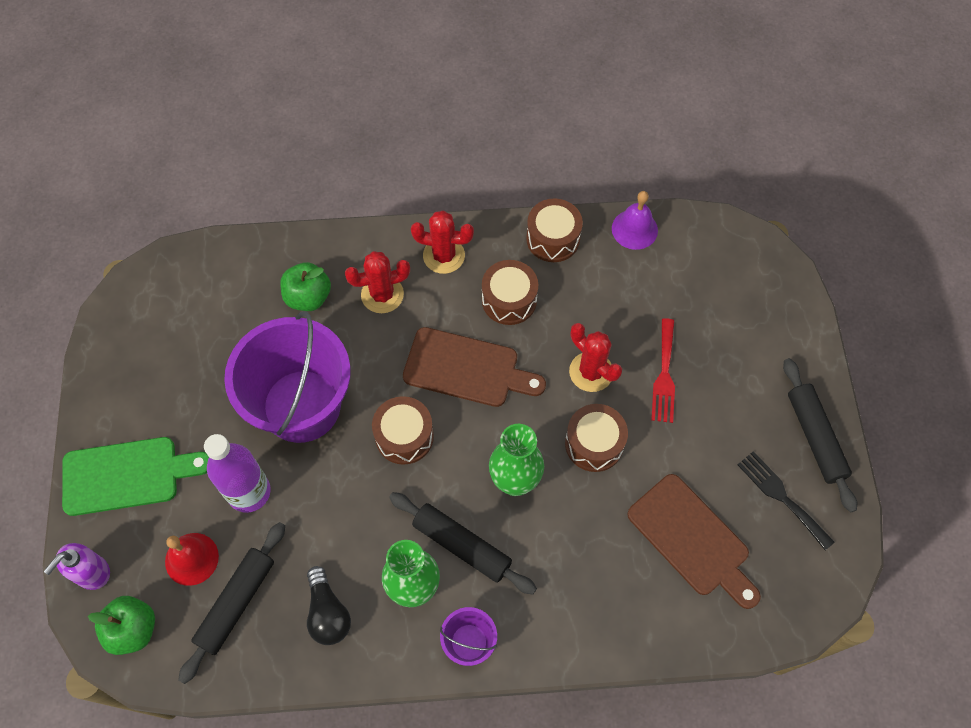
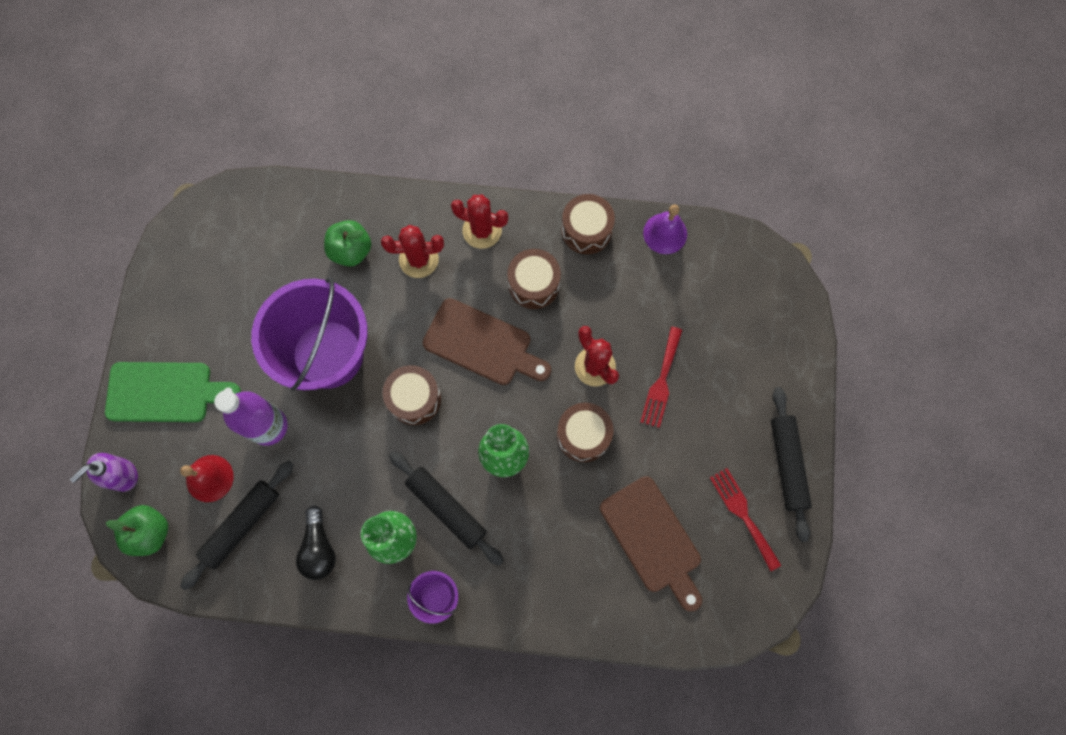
camera: 10 degrees right, 10 degrees up
black fork [737,451,835,550] -> red fork [710,468,781,571]

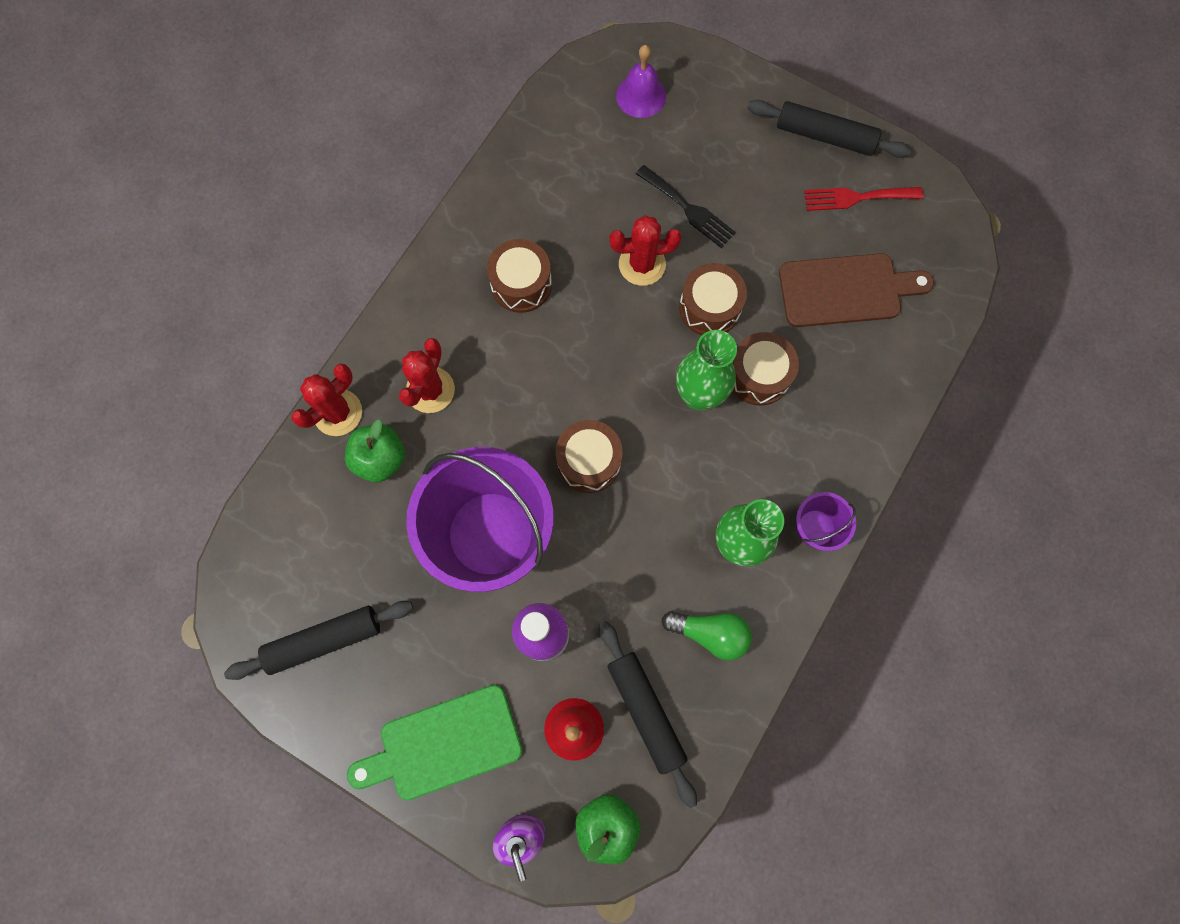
camera: 65 degrees left, 0 degrees up
green cutting board [105,362,241,422] -> green cutting board turned 135 degrees counterclockwise [347,685,522,800]
black light bulb [296,506,336,580] -> green light bulb [662,611,752,661]
black rolling pin [389,451,504,566] -> black rolling pin moved to [224,601,413,680]
brown cutting board [423,298,551,385] -> none
red cactus [451,194,508,249] -> red cactus moved to [291,363,362,436]
brown drum [561,194,615,254] -> brown drum moved to [732,332,799,406]
red fork [641,327,682,428] -> black fork [636,165,736,248]
purple bell [643,205,687,254] -> purple bell moved to [616,45,666,118]

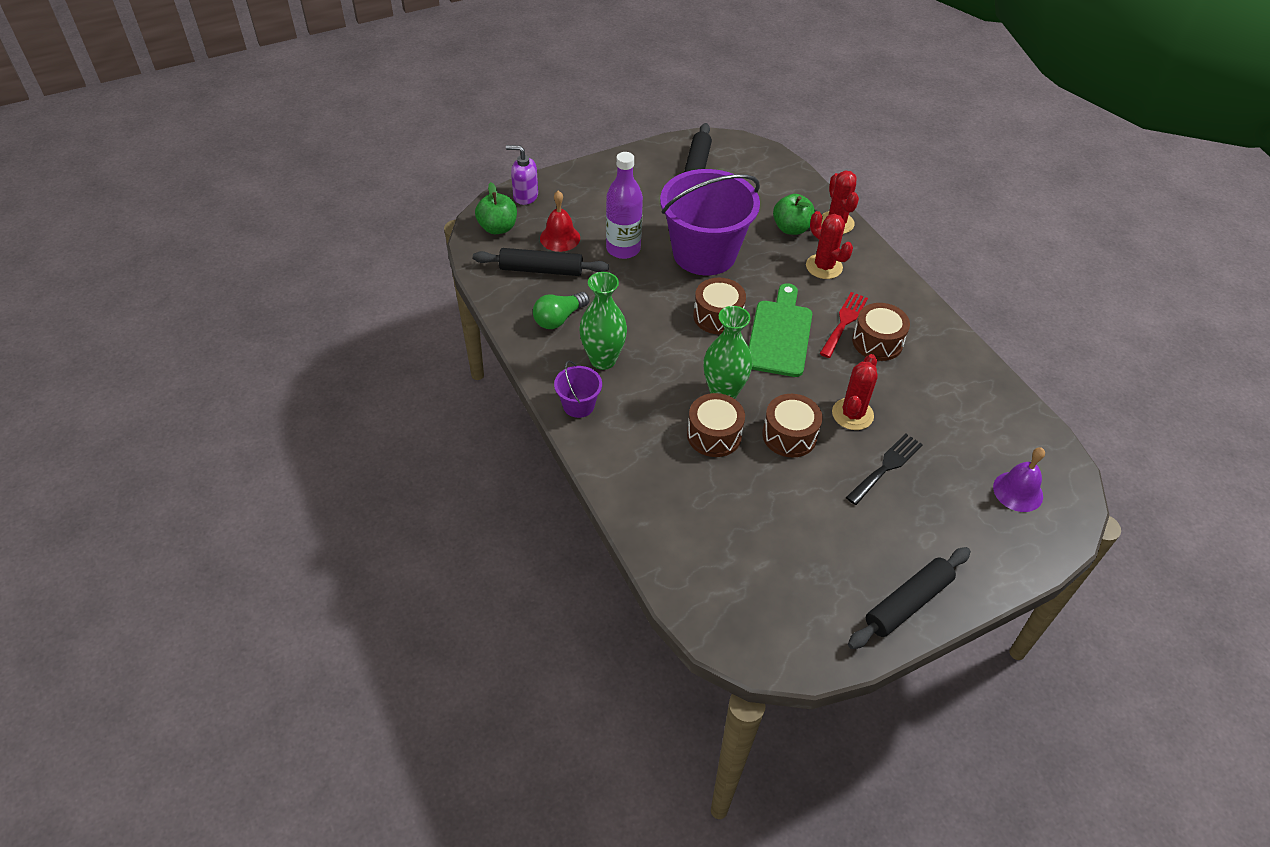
camera: 120 degrees right, 25 degrees down
green cutting board [347,685,522,800] -> green cutting board moved to [749,283,812,377]
black fork [636,165,736,248] -> black fork turned 150 degrees clockwise [846,433,923,505]
brown cutting board [779,253,934,327] -> none
red fork [804,187,923,211] -> red fork moved to [819,292,868,358]

